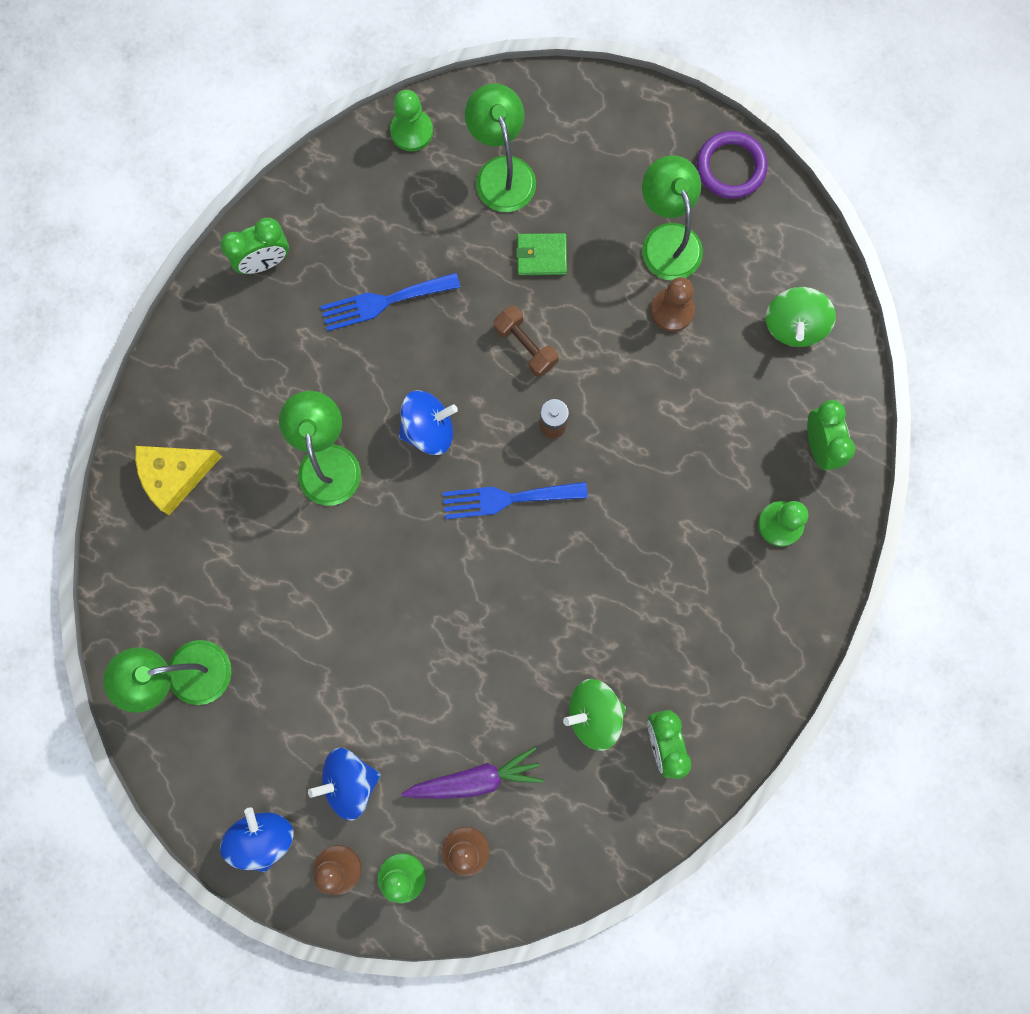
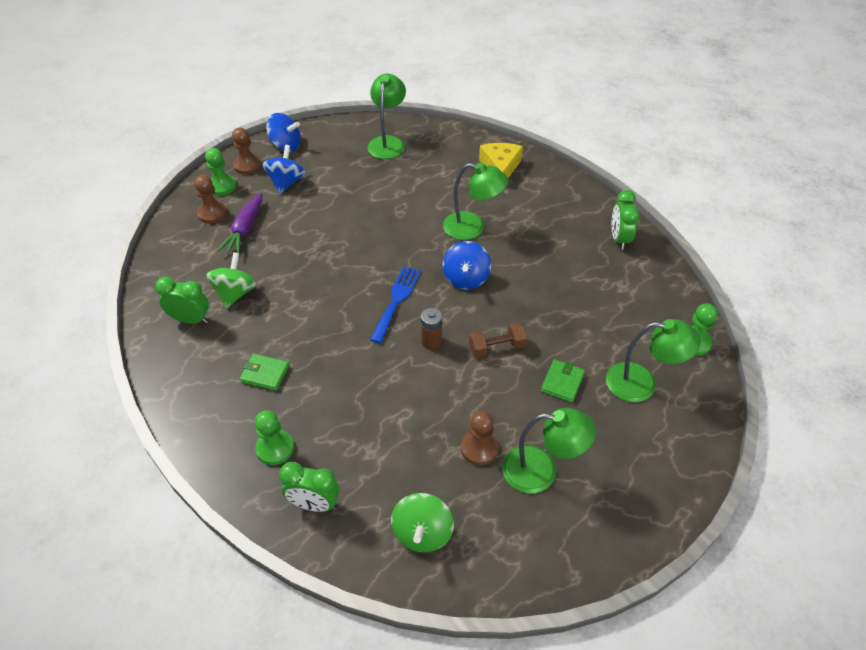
camera: 115 degrees right, 30 degrees down
blue fork [321,273,461,331] -> none
purple ring [697,131,768,199] -> none
green spinning top [766,287,836,347] -> green spinning top turned 120 degrees counterclockwise [391,493,454,552]
none -> green wallet [240,354,289,391]

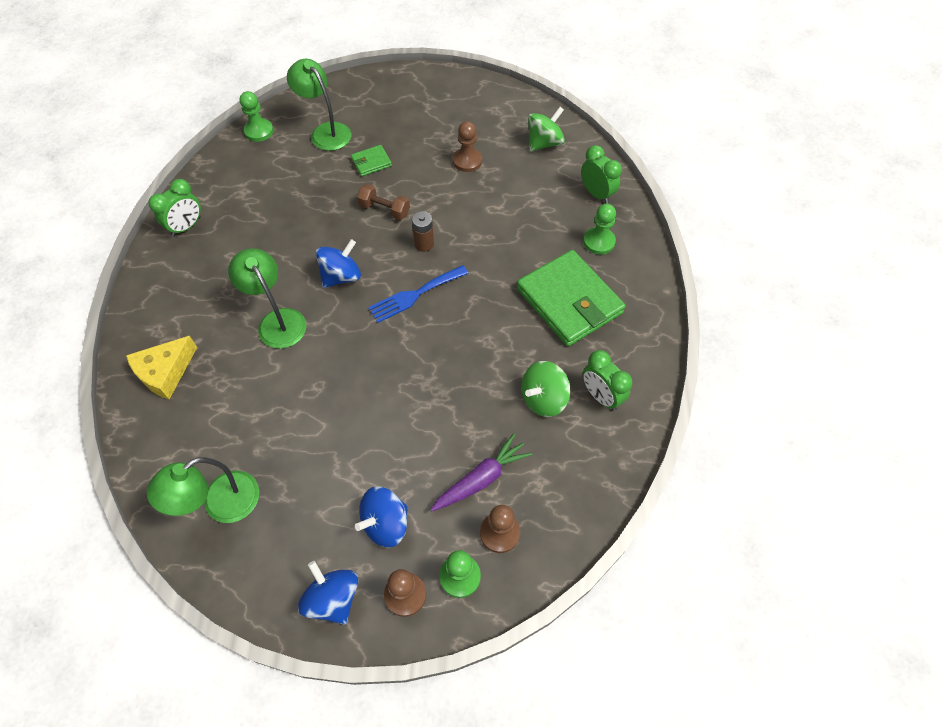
camera: 140 degrees left, 10 degrees up
green wallet [240,354,289,391] -> green wallet [517,250,626,346], size x2.26
green lamp [502,408,596,493] -> none

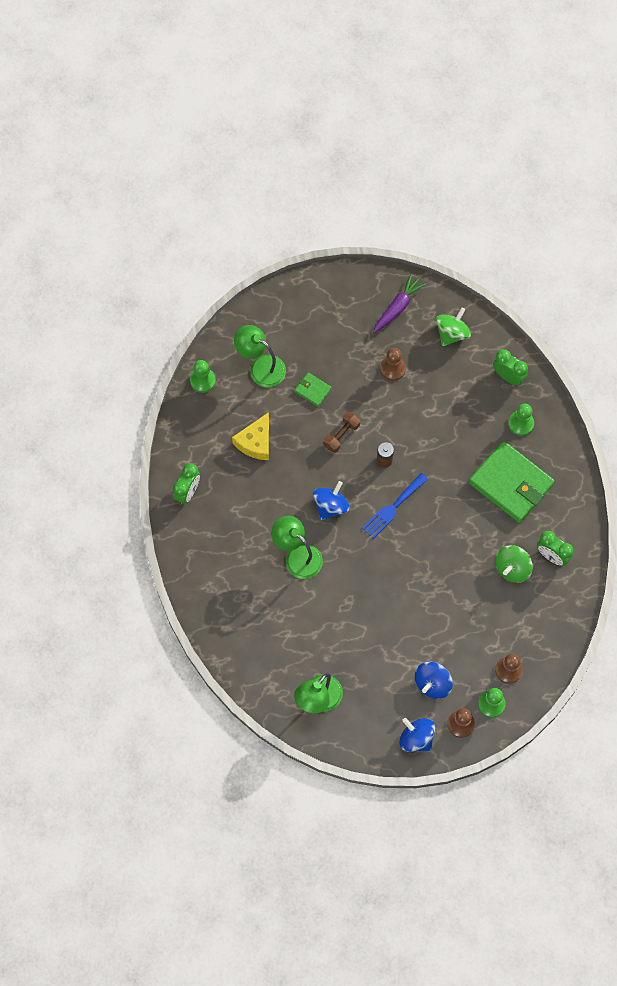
camera: 15 degrees left, 10 degrees up
yellow cheese [126,336,197,399] -> yellow cheese moved to [232,412,269,460]
green wallet [351,145,392,176] -> green wallet turned 75 degrees clockwise [295,372,332,407]
brown dumbbell [357,184,410,220] -> brown dumbbell turned 60 degrees counterclockwise [323,412,360,453]
purple carrot [430,433,532,511] -> purple carrot moved to [373,273,426,333]

